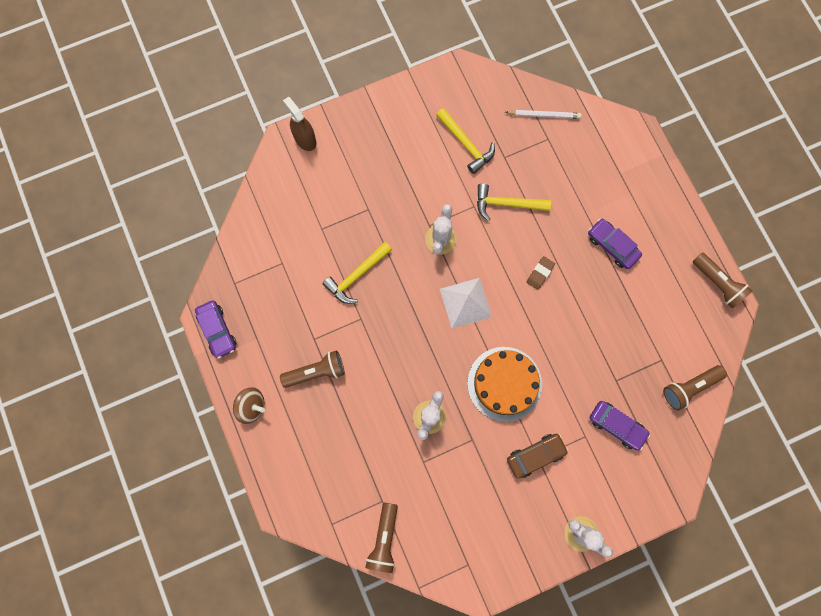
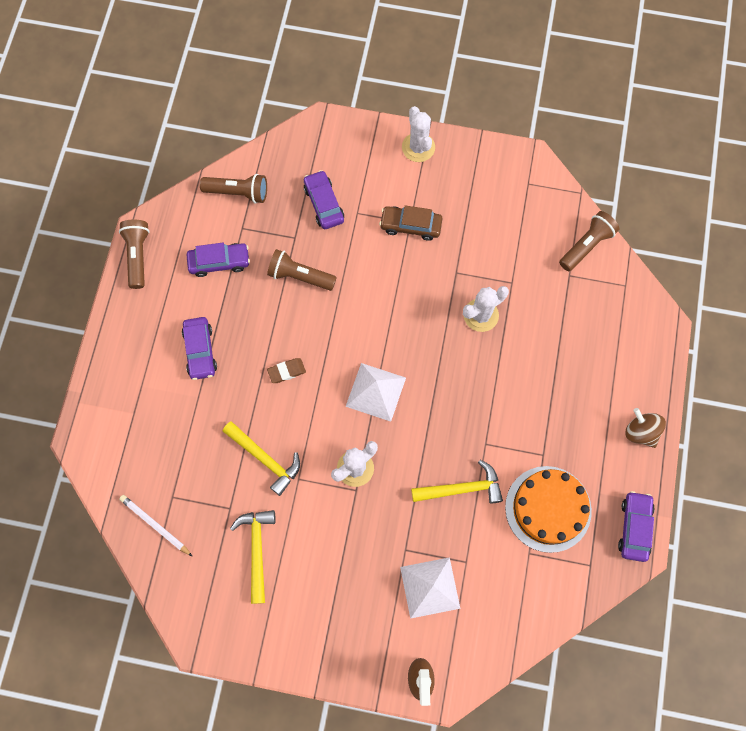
camera: 145 degrees left, 5 degrees down
brown flashlight [280,350,345,388] -> brown flashlight moved to [267,249,337,291]
orange cake [467,347,542,422] -> orange cake moved to [505,466,592,553]
none -> purple car [187,243,250,277]
none -> white pyramid [400,557,460,619]

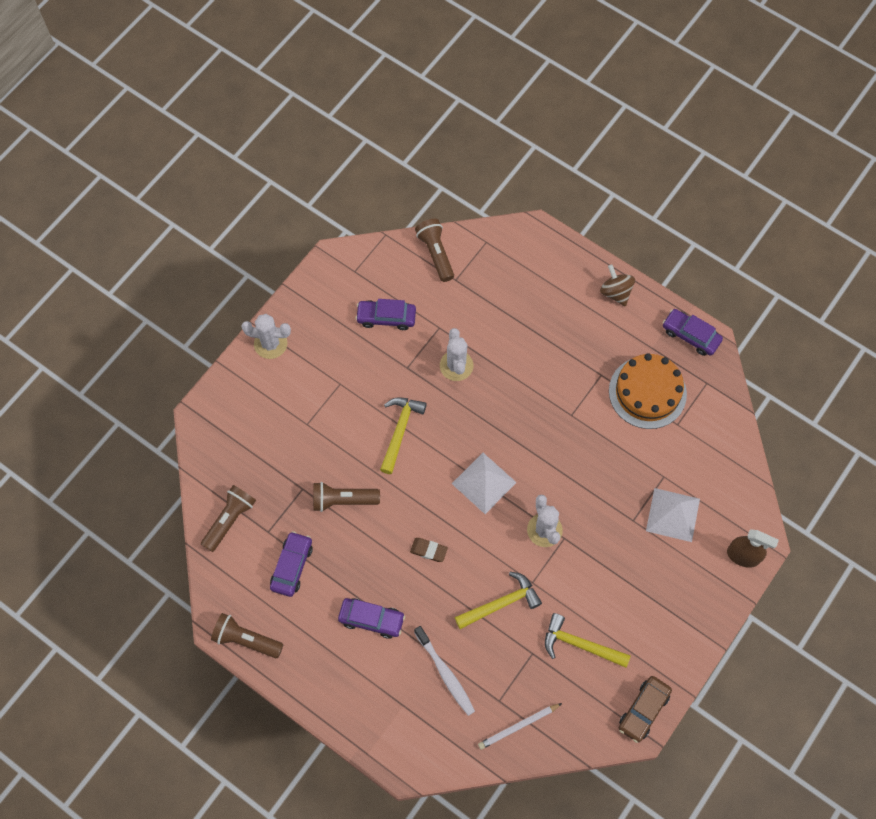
camera: 65 degrees left, 5 degrees down
brown flashlight [267,249,337,291] -> brown flashlight turned 45 degrees clockwise [313,482,380,512]
brown eraser [267,358,306,383] -> brown eraser turned 75 degrees counterclockwise [410,538,448,562]
purple car [304,170,344,229] -> purple car moved to [355,299,416,330]
brown car [379,205,443,241] -> brown car moved to [619,676,672,743]
yellow hammer [411,460,503,503] -> yellow hammer moved to [380,397,427,474]
brown spinning top [625,408,666,448] -> brown spinning top turned 75 degrees clockwise [600,264,635,307]
none -> white toothbrush [414,626,475,716]

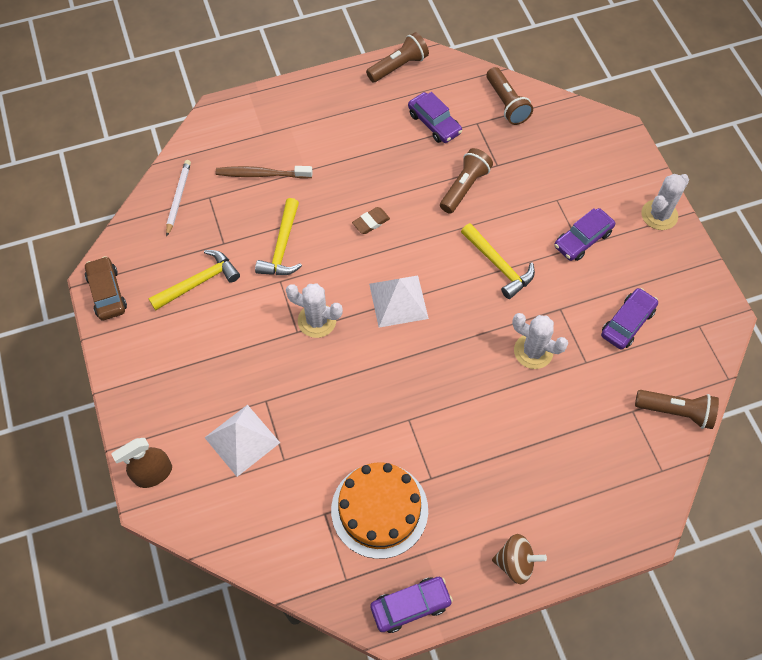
camera: 125 degrees right, 5 degrees down
purple car [338,598,405,639] -> purple car moved to [554,208,615,261]
white toothbrush [414,626,475,716] -> brown toothbrush [216,166,313,179]

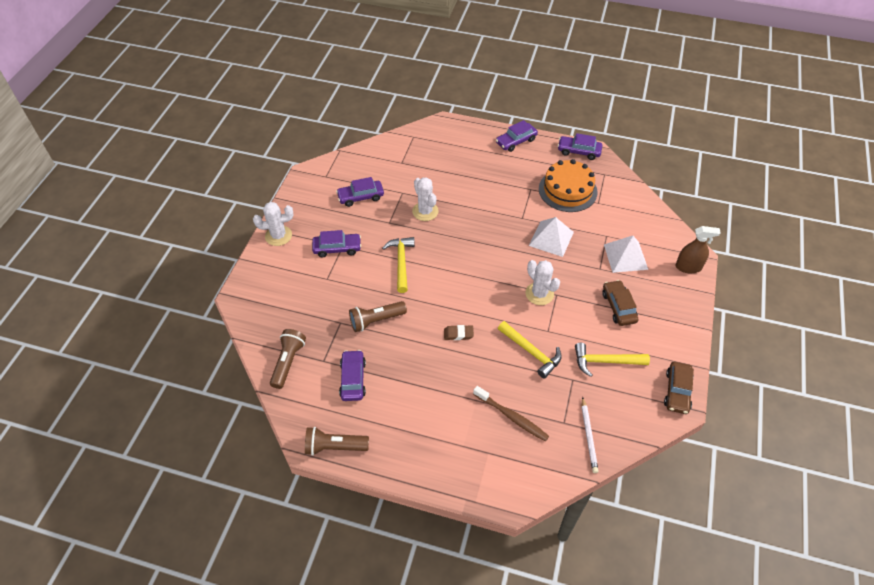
camera: 145 degrees left, 10 degrees down
white pencil [166,160,191,237] -> white pencil turned 45 degrees counterclockwise [582,397,599,473]
yellow hammer [255,198,302,275] -> yellow hammer turned 90 degrees clockwise [498,321,562,378]
white pyramid [369,275,429,328] -> white pyramid moved to [529,217,574,257]
brown spinning top [492,534,547,584] -> purple car [496,120,538,152]
brown flashlight [635,390,719,429] -> none
none -> brown car [602,280,638,326]

